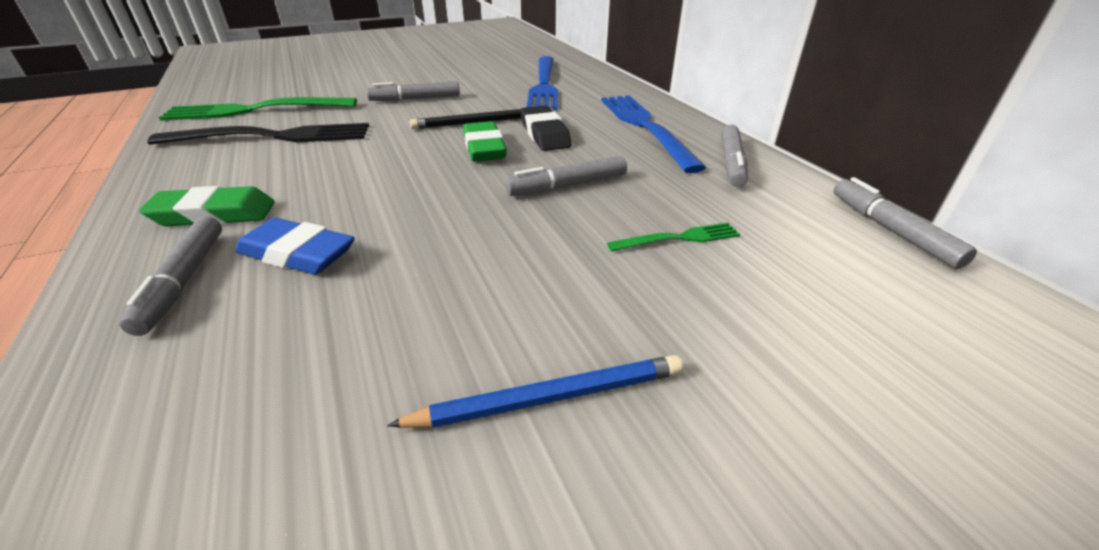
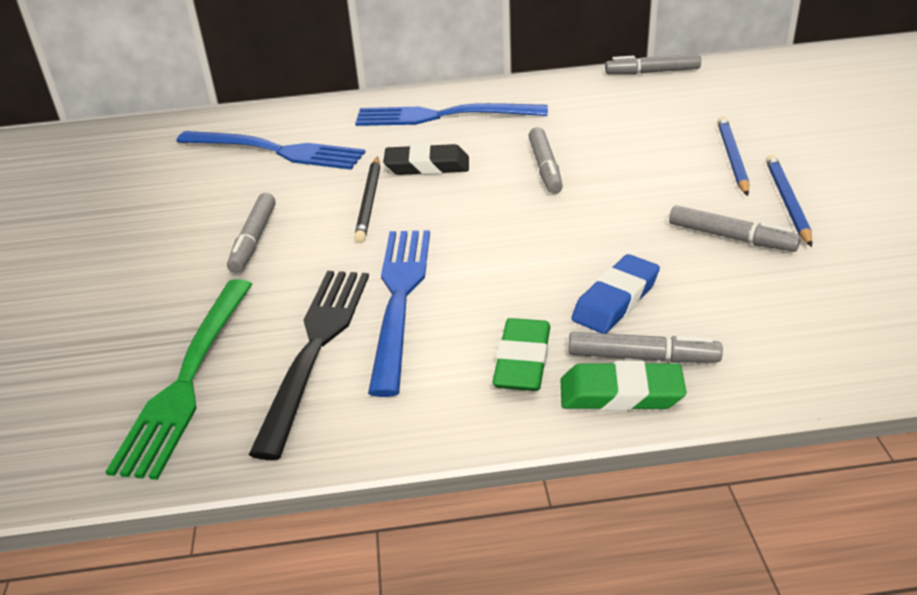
camera: 70 degrees left, 0 degrees up
green eraser [463,121,507,162] -> green eraser moved to [561,361,686,411]
green fork [607,222,740,252] -> none
grey marker [721,124,748,187] -> grey marker moved to [669,205,801,252]
none -> blue fork [368,230,430,397]
none -> blue pencil [717,117,749,196]

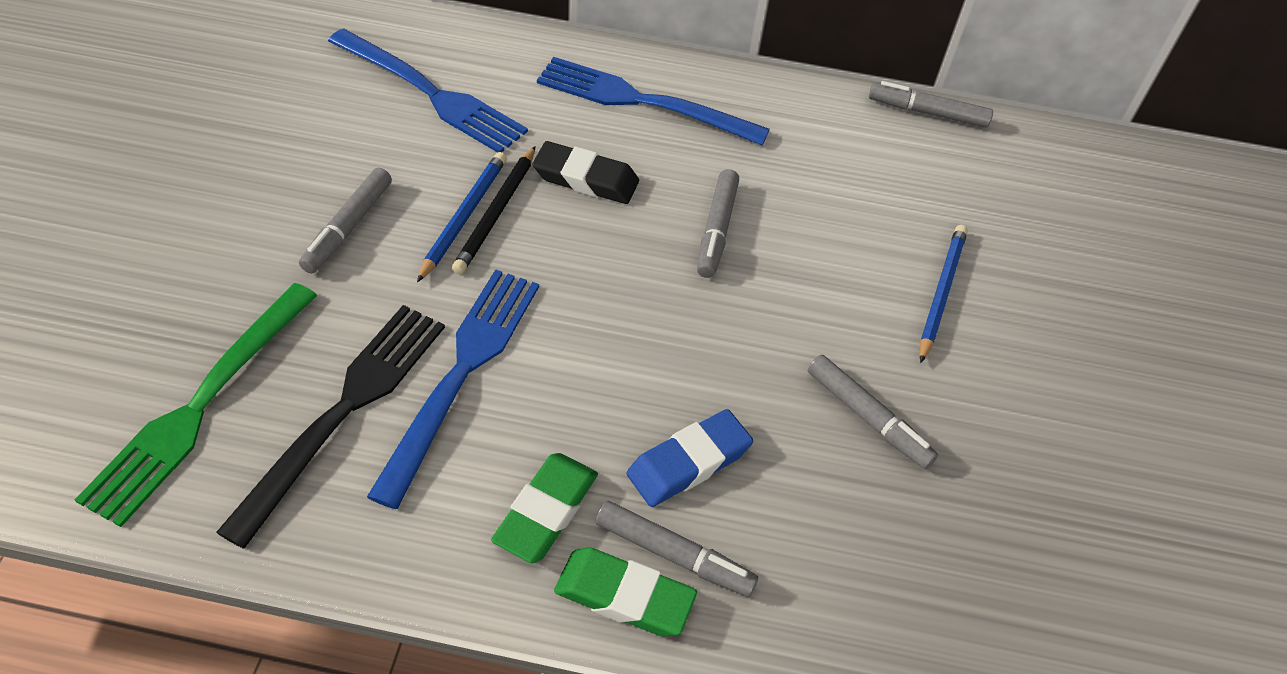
camera: 10 degrees right, 15 degrees up
blue pencil [766,155,812,247] -> blue pencil moved to [417,152,507,282]

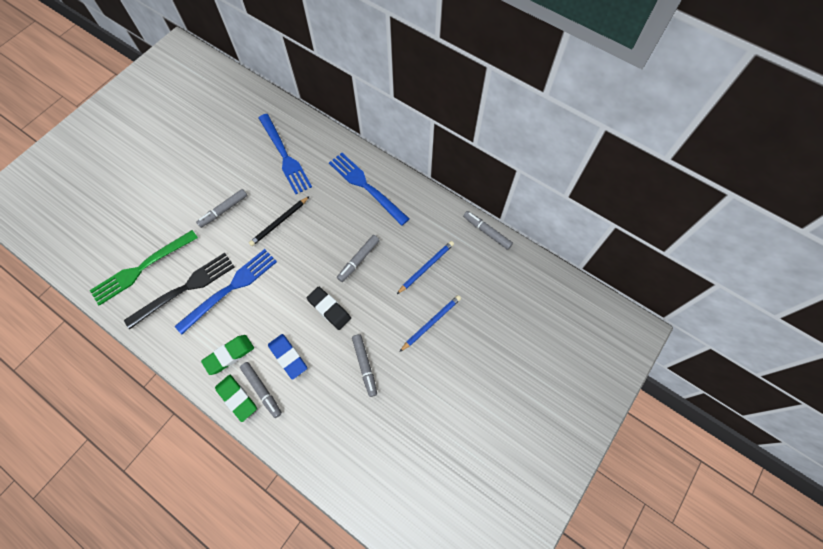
camera: 30 degrees right, 15 degrees up
blue pencil [417,152,507,282] -> blue pencil moved to [397,241,454,294]
black eraser [532,141,639,204] -> black eraser moved to [307,287,351,330]
blue eraser [627,409,753,507] -> blue eraser turned 60 degrees clockwise [268,334,307,380]

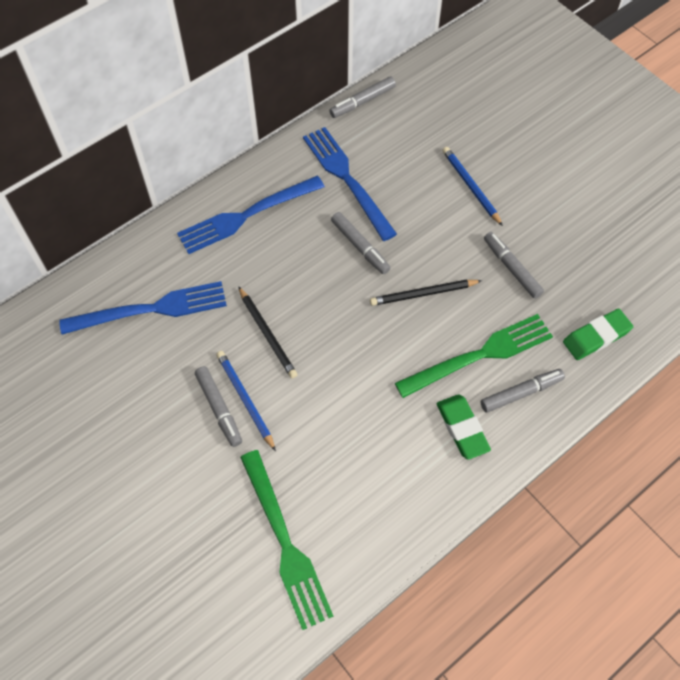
camera: 75 degrees left, 5 degrees down
black fork [124,253,235,329] -> none
blue fork [175,249,277,334] -> blue fork moved to [303,127,397,241]
green eraser [215,375,257,422] -> green eraser moved to [563,309,633,360]
blue eraser [268,334,307,380] -> green fork [395,314,553,398]
black eraser [307,287,351,330] -> black pencil [370,279,482,306]
grey marker [352,334,377,397] -> grey marker turned 120 degrees counterclockwise [484,232,544,299]
blue pencil [397,241,454,294] -> blue pencil moved to [216,351,276,451]

